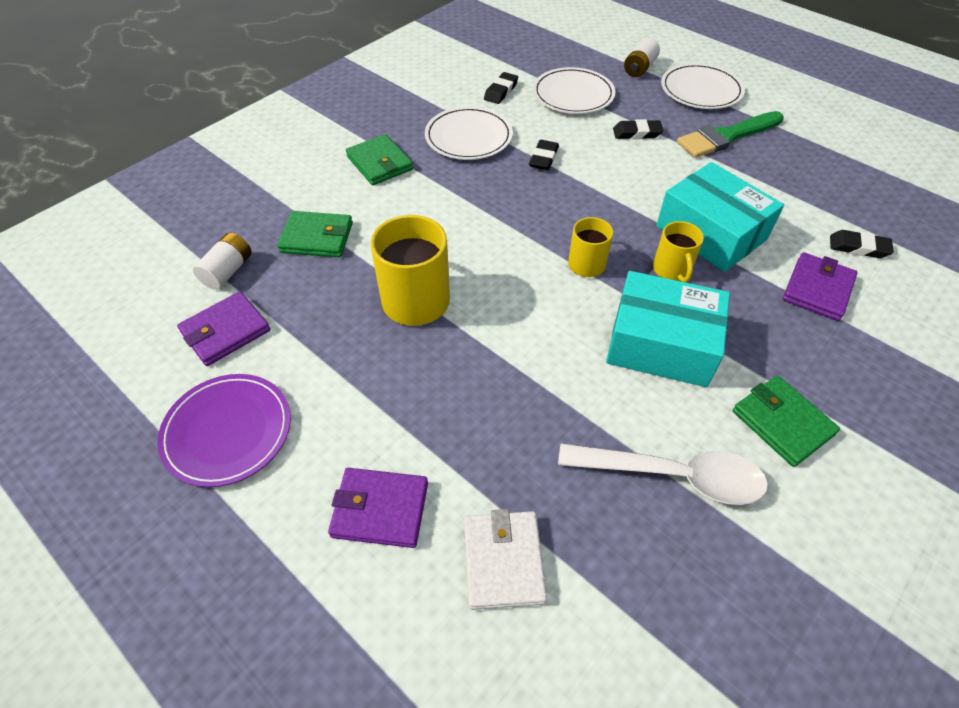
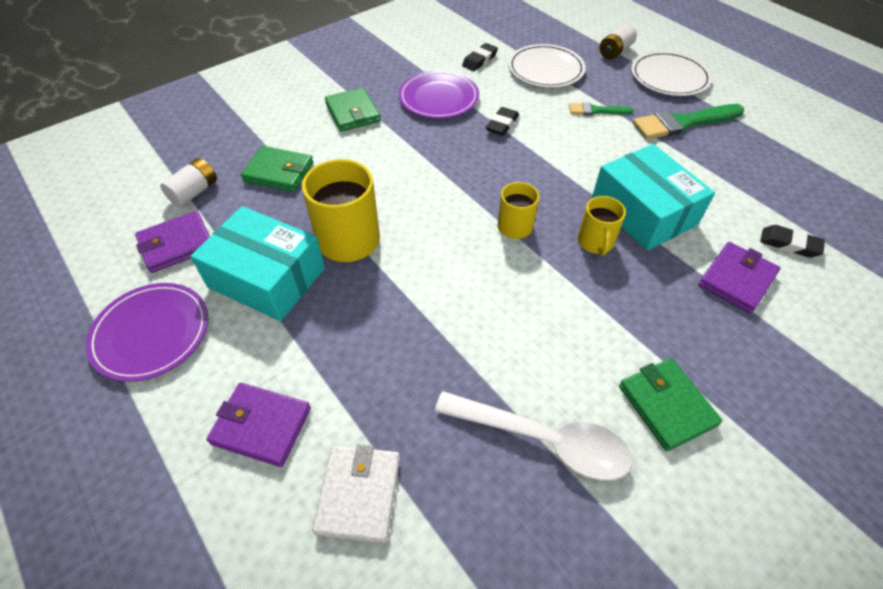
camera: 10 degrees right, 0 degrees up
white plate [425,107,513,160] -> purple plate [398,70,479,119]
turquoise box [606,271,730,387] -> turquoise box moved to [190,206,325,321]
black eraser [613,119,663,139] -> green brush [569,102,634,115]

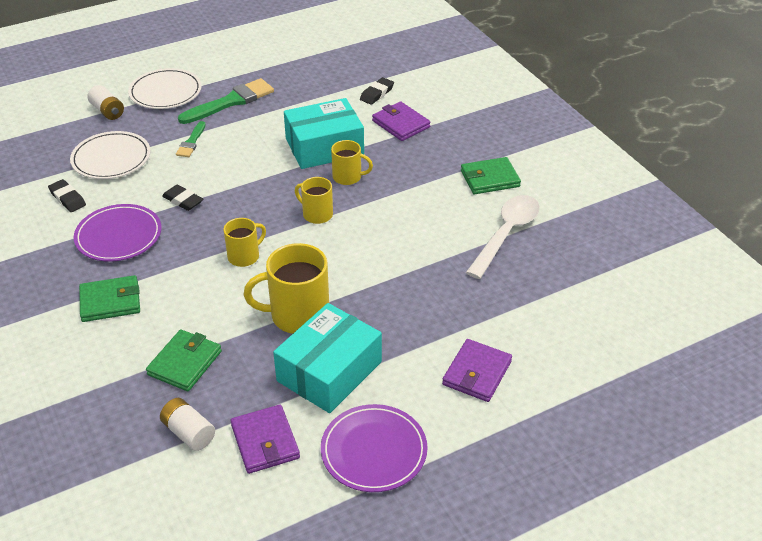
camera: 80 degrees left, 10 degrees down
white wallet [312,444,400,543] -> none
green brush [633,104,744,140] -> green brush turned 120 degrees counterclockwise [178,78,274,124]
none -> yellow mug [224,218,266,267]

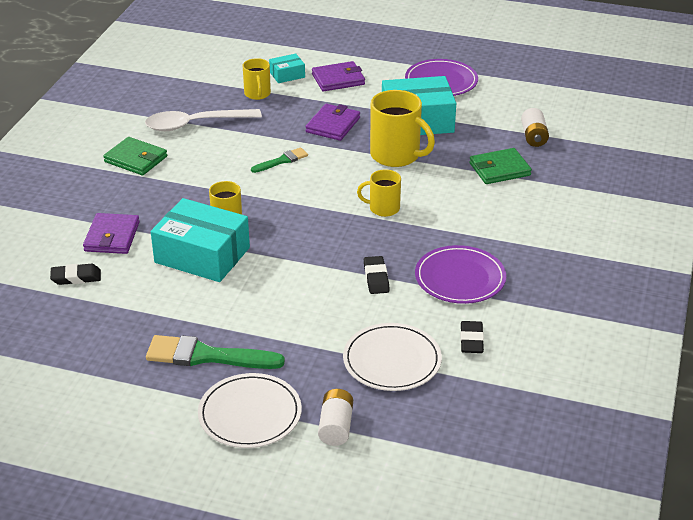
camera: 135 degrees left, 5 degrees down
green wallet [79,275,140,322] -> none
green brush [176,121,206,157] -> green brush moved to [251,147,308,173]
purple wallet [231,405,300,474] -> purple wallet moved to [305,103,360,141]
yellow mug [295,177,333,224] -> yellow mug moved to [243,58,271,100]
none -> turquoise box [269,54,305,83]

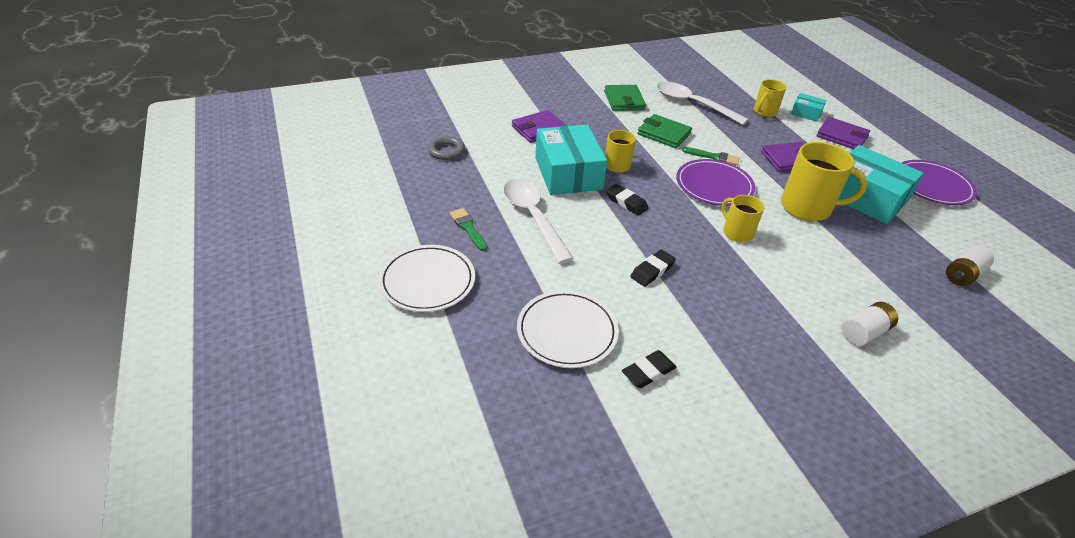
camera: 50 degrees right, 5 degrees up
black eraser [50,264,101,285] -> black eraser moved to [606,184,649,216]
green brush [146,335,285,369] -> green brush [450,208,488,251], size x0.55
white battery [318,389,353,446] -> white battery moved to [842,302,898,346]
yellow mug [370,90,435,167] -> yellow mug turned 75 degrees counterclockwise [781,142,867,221]
purple plate [415,245,506,304] -> purple plate moved to [676,159,755,206]
green wallet [469,148,532,184] -> green wallet moved to [637,114,692,148]
none -> grey ring [428,136,465,160]
none -> white spoon [503,179,574,264]

